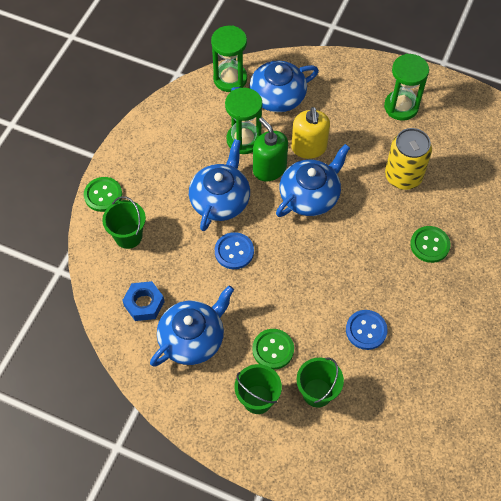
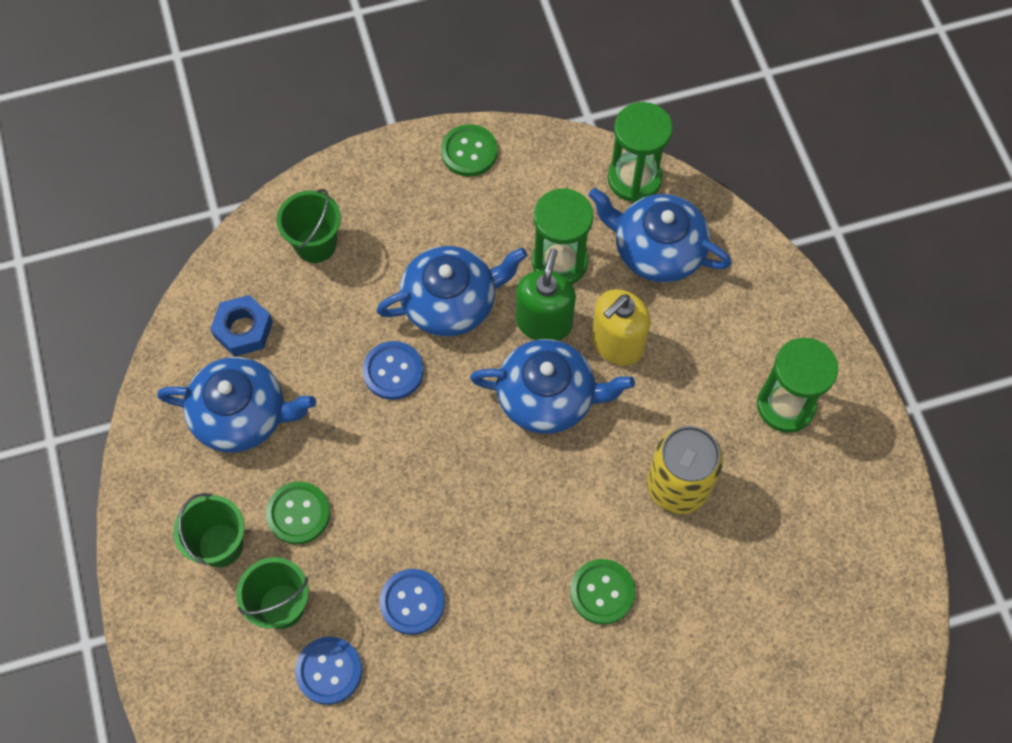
camera: 50 degrees right, 5 degrees up
green button [84,177,122,212] -> green button moved to [441,124,498,177]
none -> blue button [295,636,362,705]

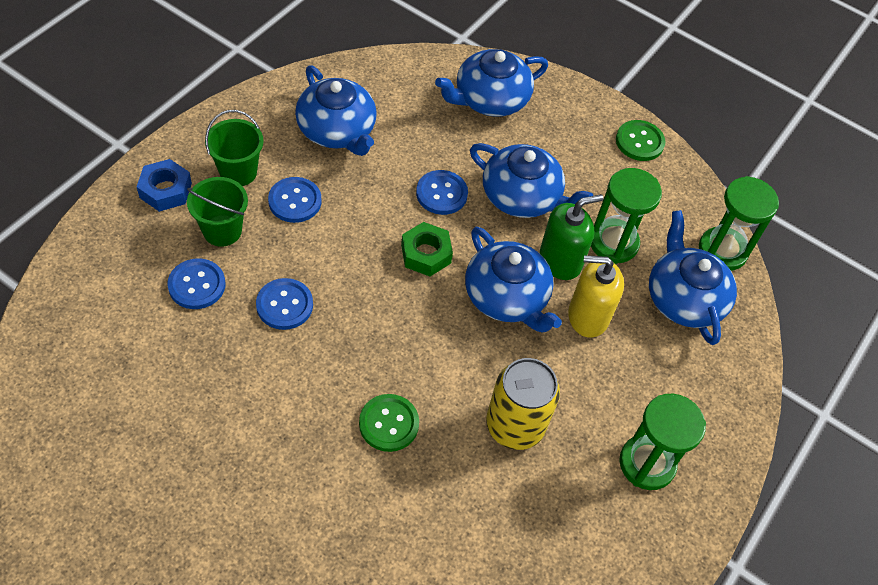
camera: 45 degrees right, 10 degrees down
blue nut [210,295,273,357] -> blue nut moved to [137,159,192,212]
green button [266,481,330,545] -> blue button [268,177,321,223]
green bucket [277,189,341,263] -> blue teapot [435,49,548,117]
none -> green nut [401,222,453,276]

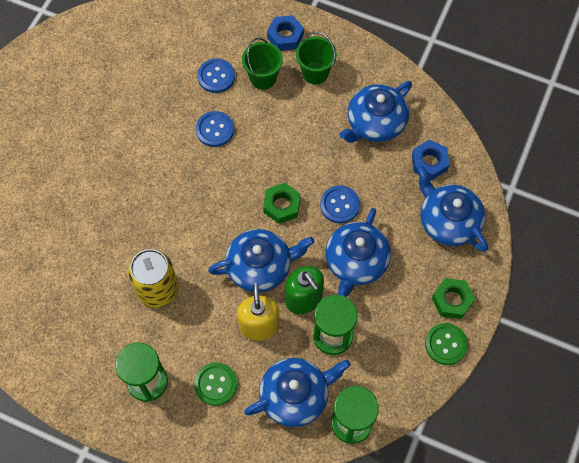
camera: 85 degrees right, 10 degrees up
blue button [268,177,321,223] -> none
green button [359,394,419,452] -> green button moved to [194,362,237,406]
blue teapot [465,227,562,333] -> blue teapot turned 150 degrees counterclockwise [208,229,315,292]
none -> blue nut [412,140,449,180]
none -> green nut [432,278,475,319]

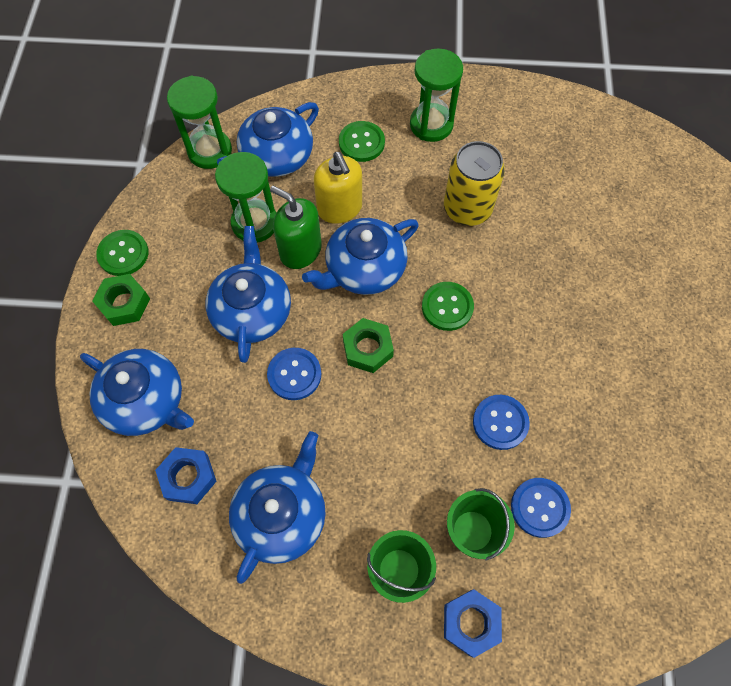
camera: 160 degrees right, 0 degrees up
none -> green button [422,282,474,331]

